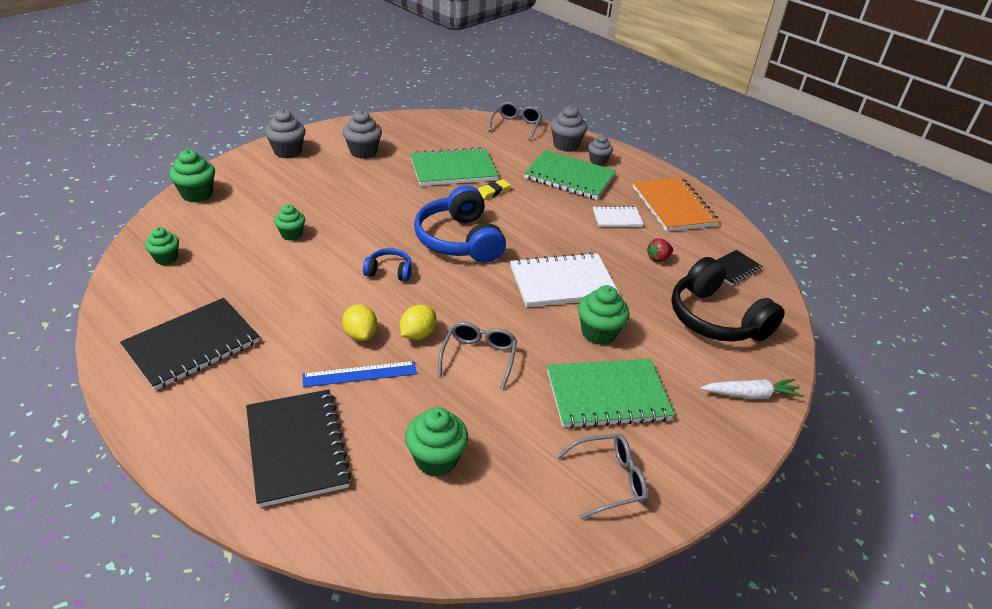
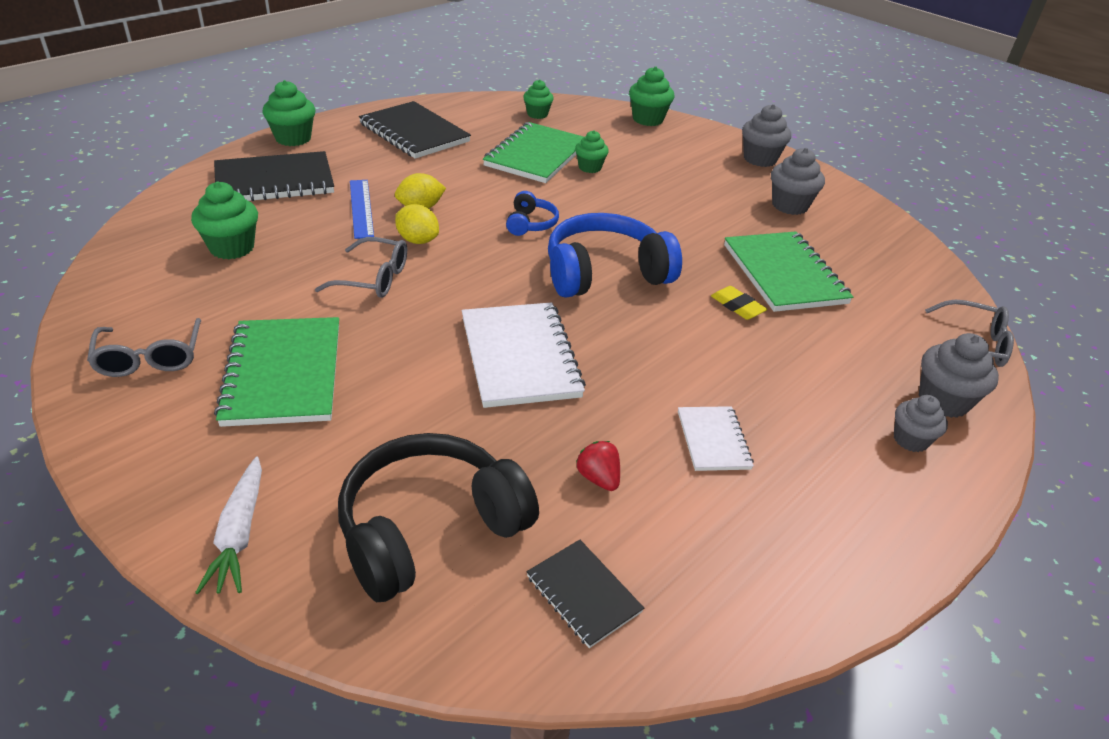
camera: 90 degrees right, 0 degrees up
green notebook [524,150,616,200] -> green notebook moved to [483,122,584,183]
green cupcake [578,285,629,345] -> green cupcake moved to [263,80,315,146]
orange notebook [633,177,719,232] -> none

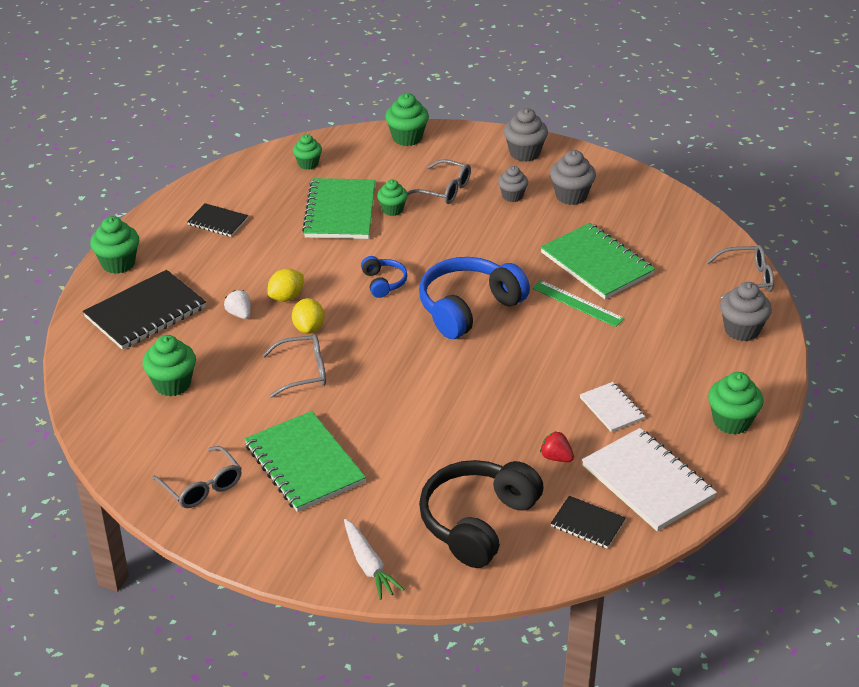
camera: 20 degrees left, 0 degrees up
blue ruler [350,180,374,239] -> white strawberry [224,290,251,319]
black notebook [359,101,471,159] -> black notebook [187,203,248,237], size x0.54
yellow lemon [395,204,439,244] -> yellow lemon turned 75 degrees clockwise [292,298,324,334]
white notebook [462,302,586,408] -> white notebook moved to [582,428,717,531]
yellow eraser [711,286,767,320] -> green ruler [532,280,625,327]
grey cupcake [894,395,948,452] -> grey cupcake moved to [498,166,528,202]
none -> grey glasses [407,159,471,204]
none -> green cupcake [708,372,764,435]

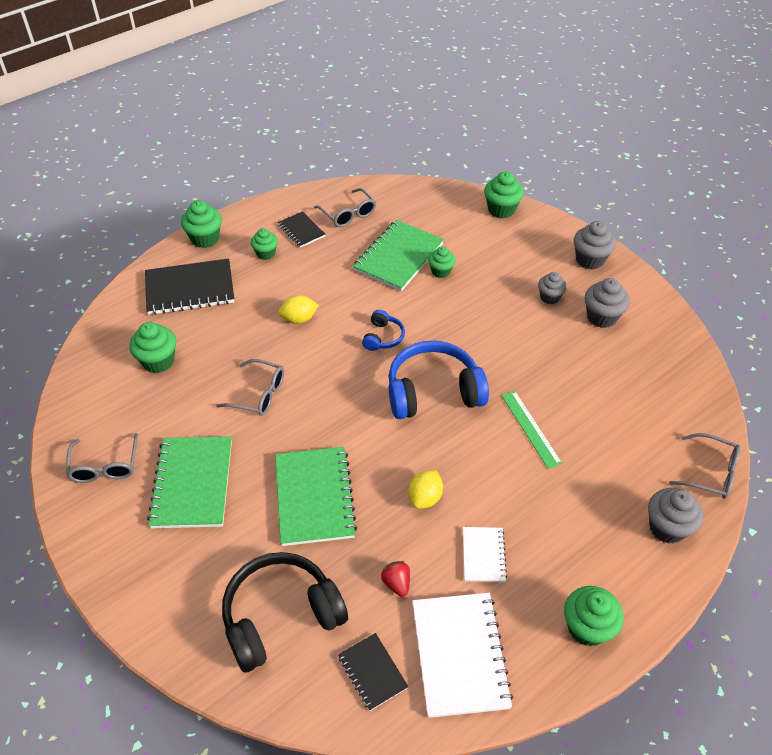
camera: 30 degrees right, 10 degrees up
white strawberry [224,290,251,319] -> none
yellow lemon [292,298,324,334] -> yellow lemon moved to [409,470,443,509]
green cupcake [293,134,322,170] -> green cupcake moved to [251,228,278,260]
white carrot [344,519,405,600] -> none
grey glasses [407,159,471,204] -> grey glasses moved to [314,188,376,227]
green notebook [540,223,655,299] -> green notebook moved to [275,447,357,546]

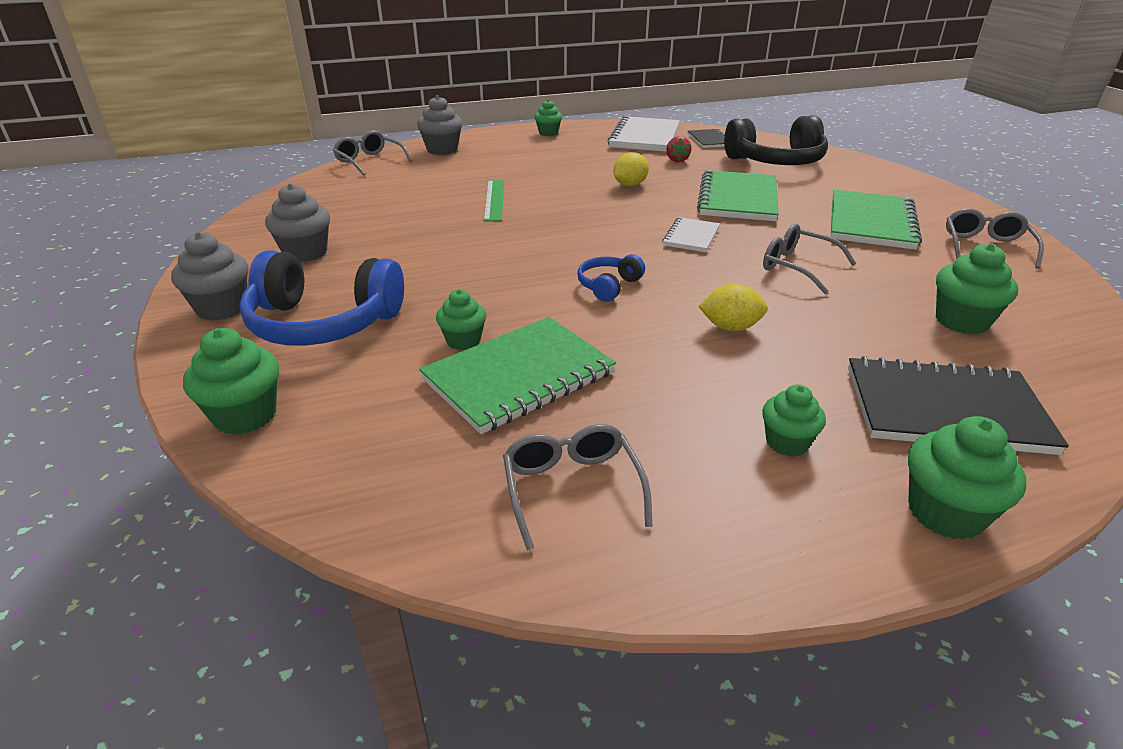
camera: 160 degrees left, 15 degrees down
black notebook [278,211,325,248] -> none
blue headphones [389,341,489,419] -> blue headphones moved to [239,250,404,346]
white notebook [463,527,507,582] -> white notebook moved to [662,217,720,252]
grey cupcake [538,272,567,304] -> none
green cupcake [564,586,624,647] -> green cupcake [534,100,562,136], size x0.66

